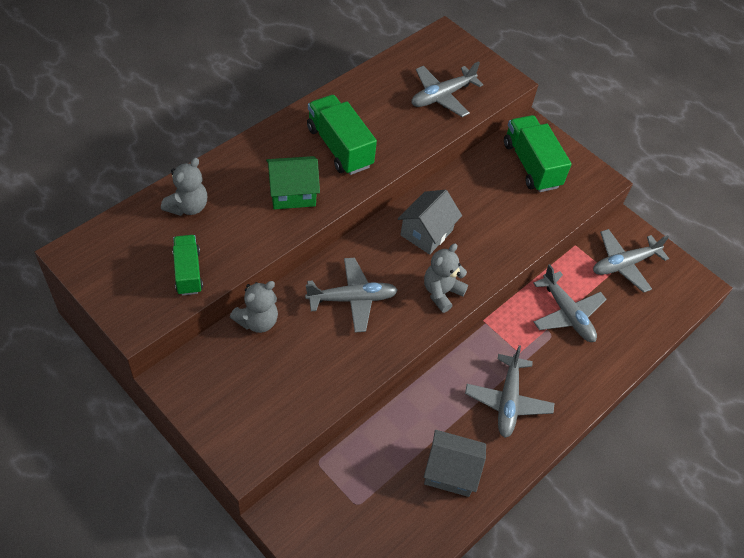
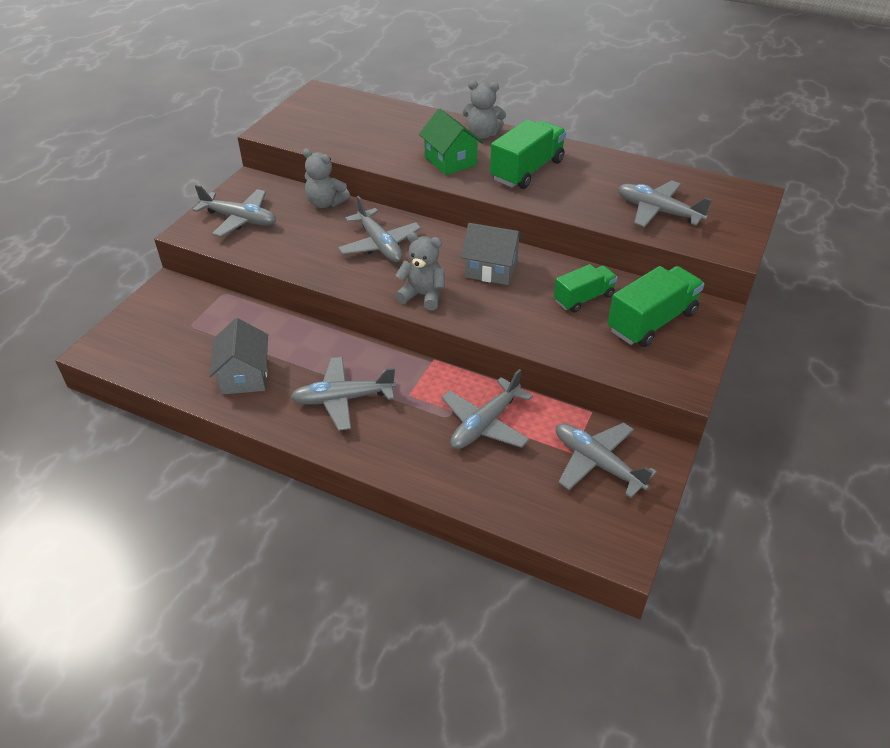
camera: 75 degrees right, 10 degrees down
grey teddy bear [161,158,207,216] -> grey teddy bear moved to [462,80,506,139]
green truck [172,235,203,295] -> green truck moved to [554,264,618,313]
none -> grey plane [192,185,276,237]

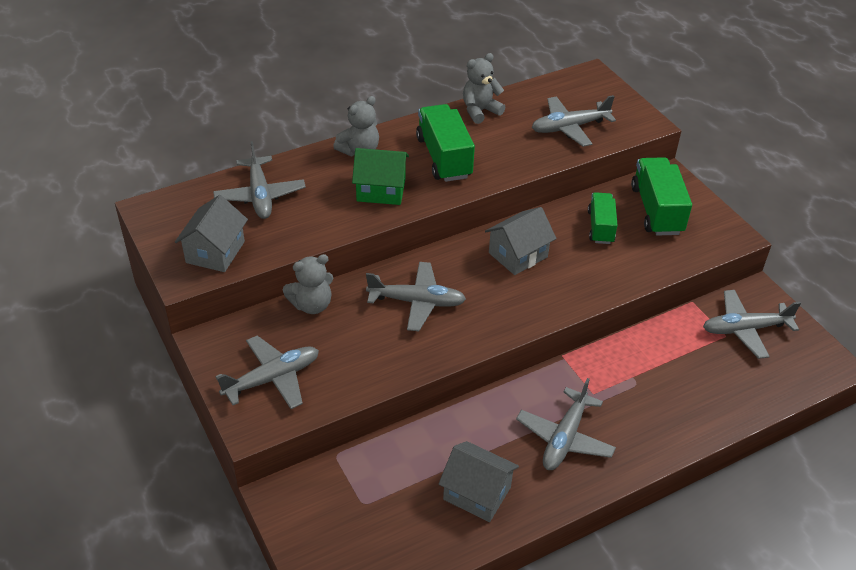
camera: 55 degrees left, 0 degrees up
grey teddy bear [395,232,445,310] -> grey teddy bear moved to [463,53,506,124]
grey plane [441,369,533,449] -> grey plane moved to [213,141,306,219]
none -> grey house [175,195,248,272]

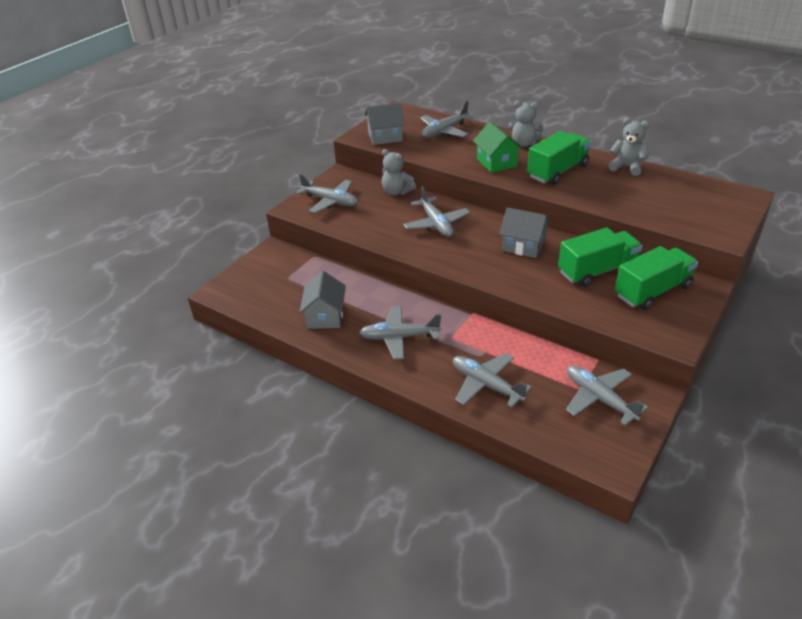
camera: 65 degrees right, 5 degrees down
grey plane [532,95,616,147] -> grey plane moved to [453,353,532,408]
green truck [588,192,618,244] -> green truck [558,227,642,287], size x1.56

